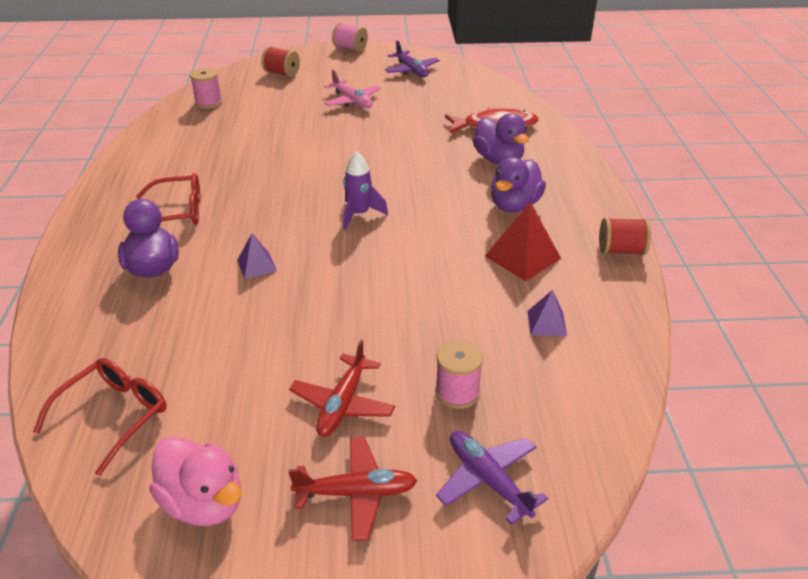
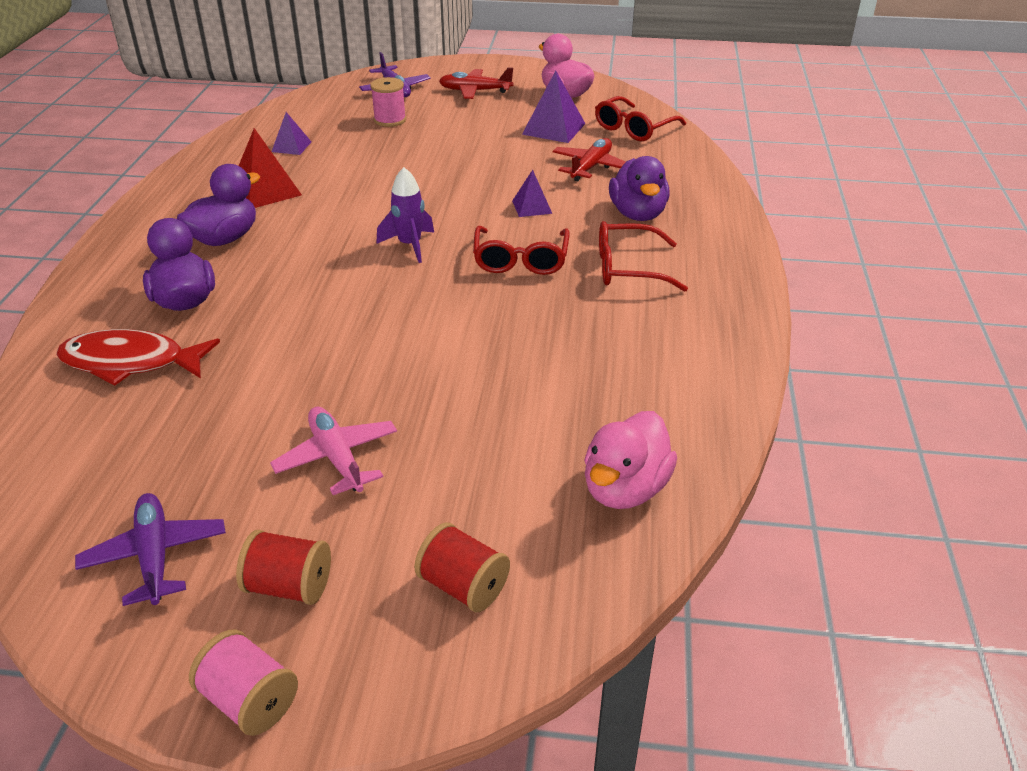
camera: 170 degrees left, 0 degrees up
pink spool [190,68,222,109] -> pink duck [584,411,677,509]
red plane [289,340,395,437] -> red plane moved to [552,138,626,181]
red spool [599,217,651,255] -> red spool moved to [236,530,331,605]
none -> red glasses [473,226,570,275]
none -> purple pyramid [522,70,586,143]

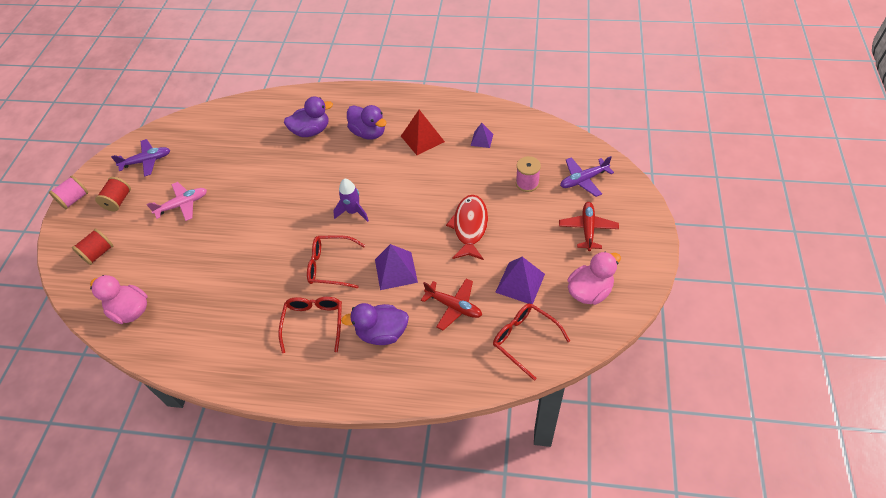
camera: 95 degrees right, 15 degrees up
red fish [56,329,220,386] -> red fish moved to [446,195,488,260]
purple pyramid [512,170,552,217] -> purple pyramid [375,244,418,290], size x1.67

